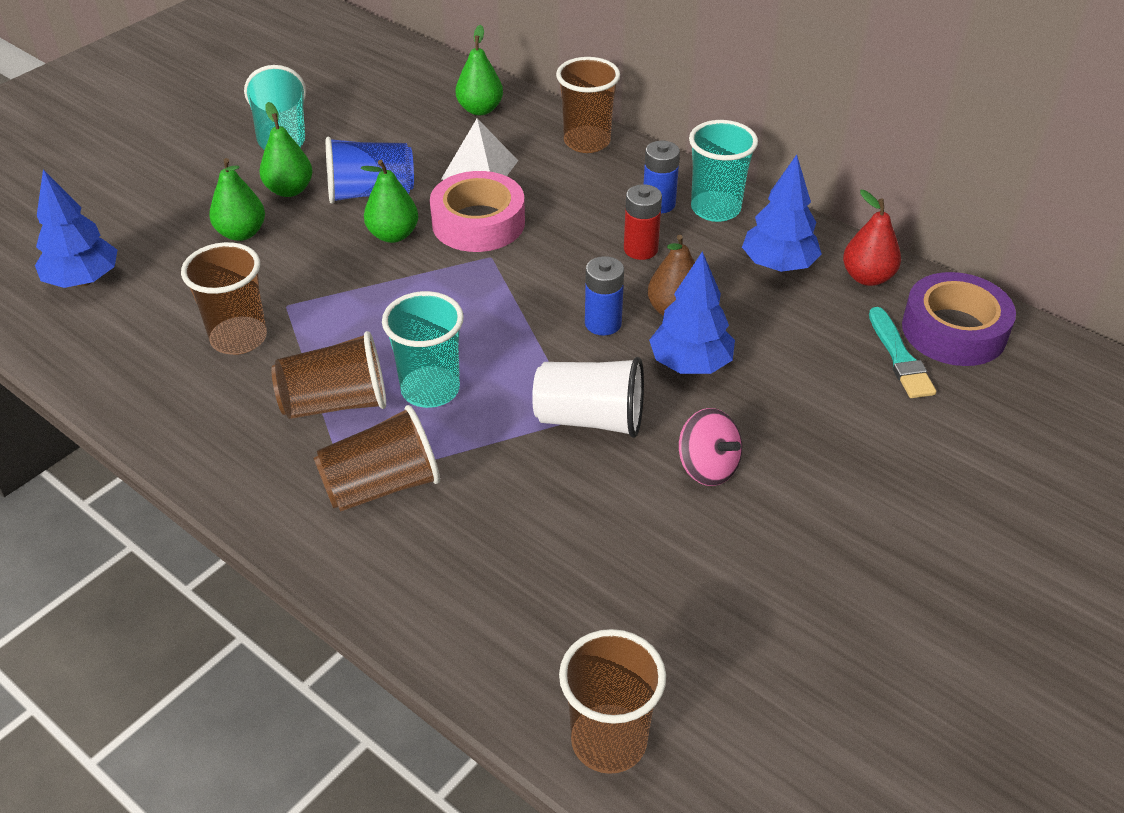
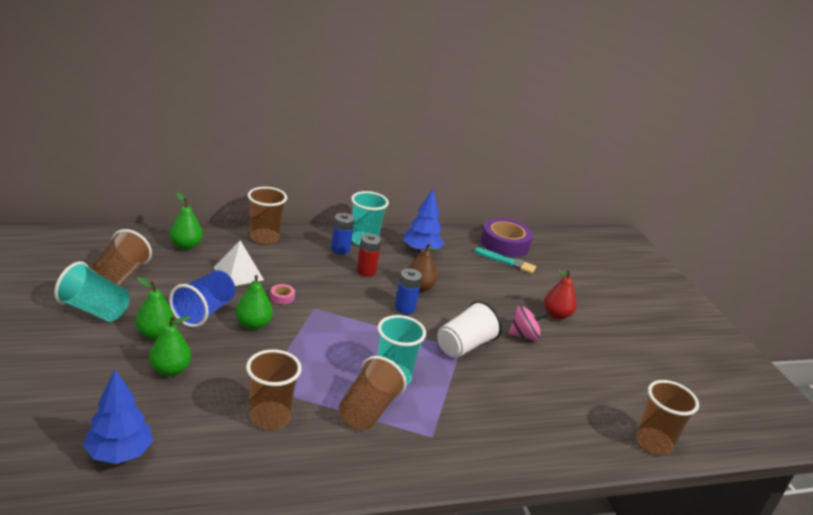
camera: 60 degrees left, 15 degrees down
brown cup [314,405,440,512] -> brown cup moved to [90,229,152,286]
pink tape [430,171,525,252] -> pink tape [270,284,295,304], size x0.40
blue tree [649,251,735,374] -> none
red pear [843,190,901,286] -> red pear moved to [544,270,577,319]

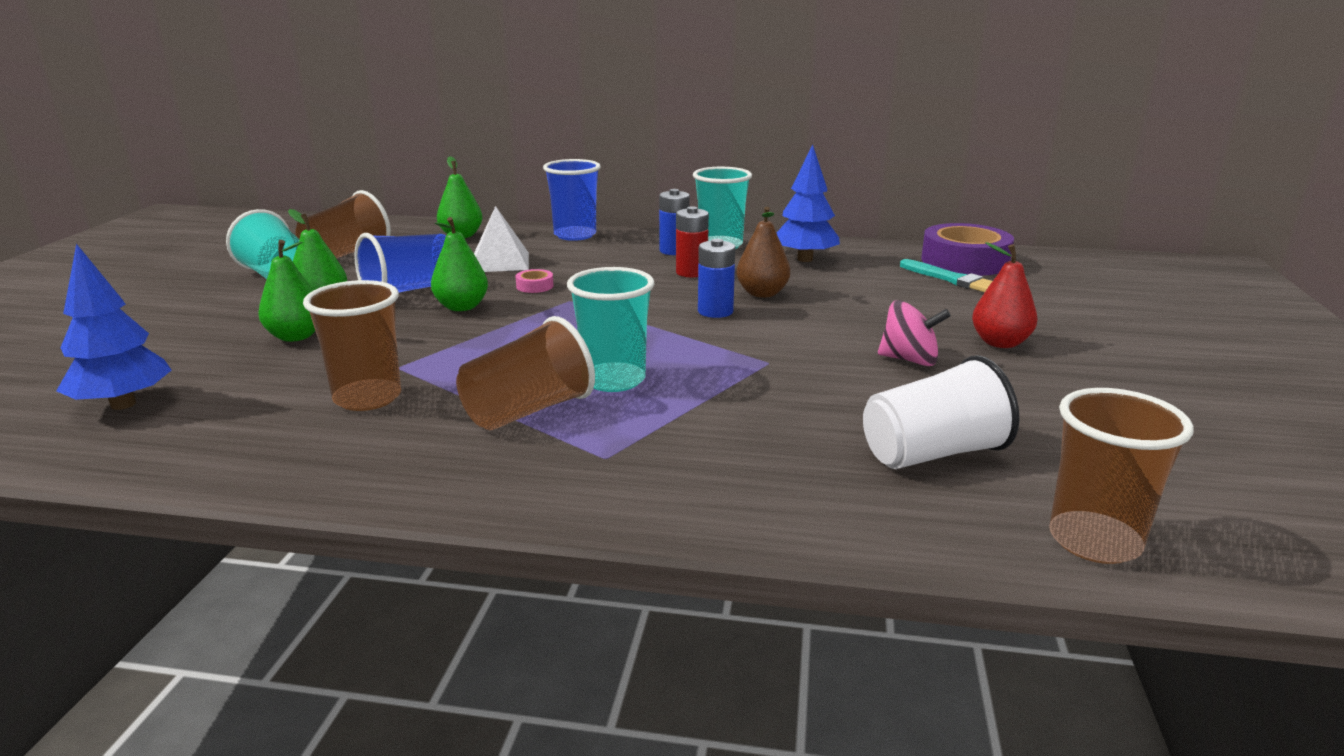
camera: 30 degrees right, 5 degrees down
brown cup [248,187,287,244] -> blue cup [543,159,601,241]
white cup [437,300,502,358] -> white cup moved to [863,355,1020,469]

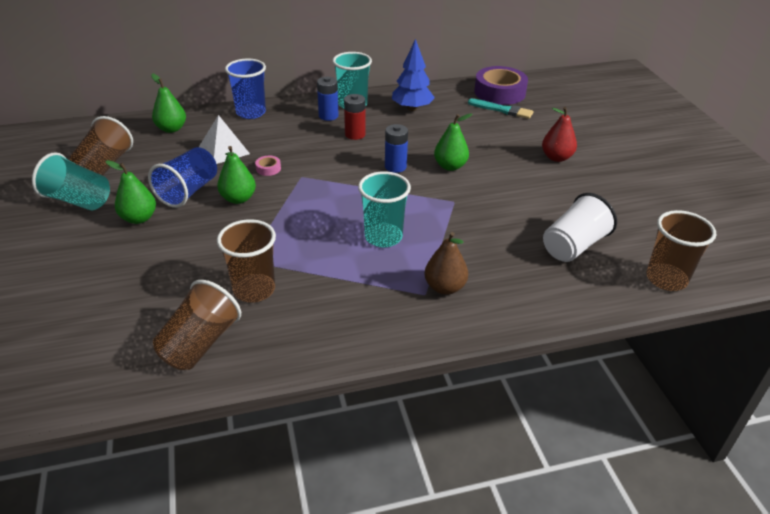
camera: 25 degrees left, 15 degrees up
blue tree [56,244,172,410] -> none
green pear [259,240,315,342] -> green pear moved to [434,113,472,171]
brown cup [456,316,595,430] -> brown cup moved to [153,280,241,370]
brown pear [737,207,790,298] -> brown pear moved to [424,232,468,295]
pink spinning top [878,300,951,366] -> none

